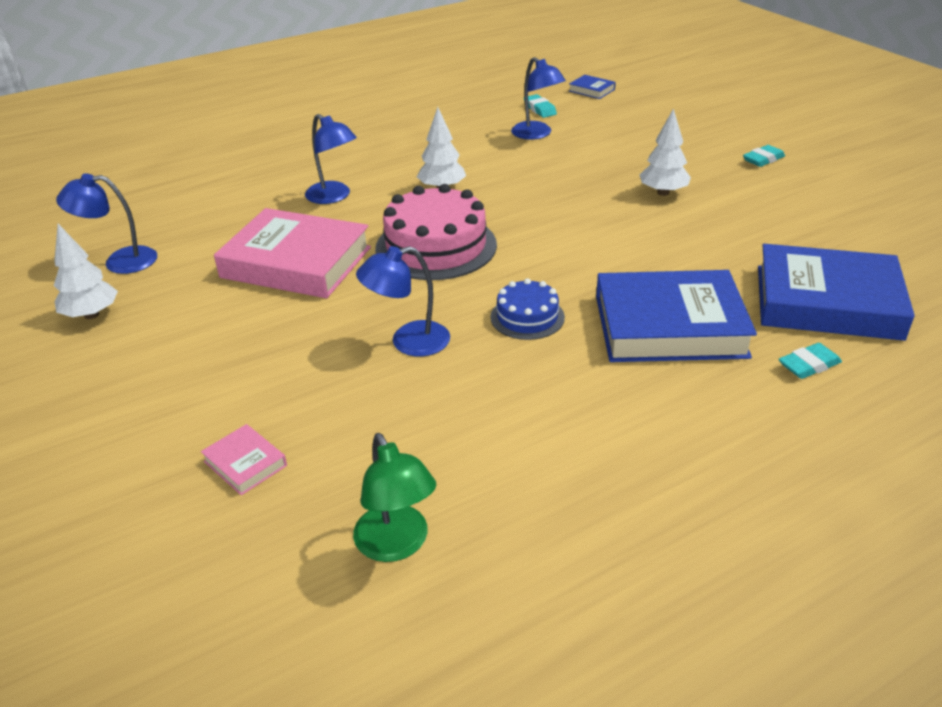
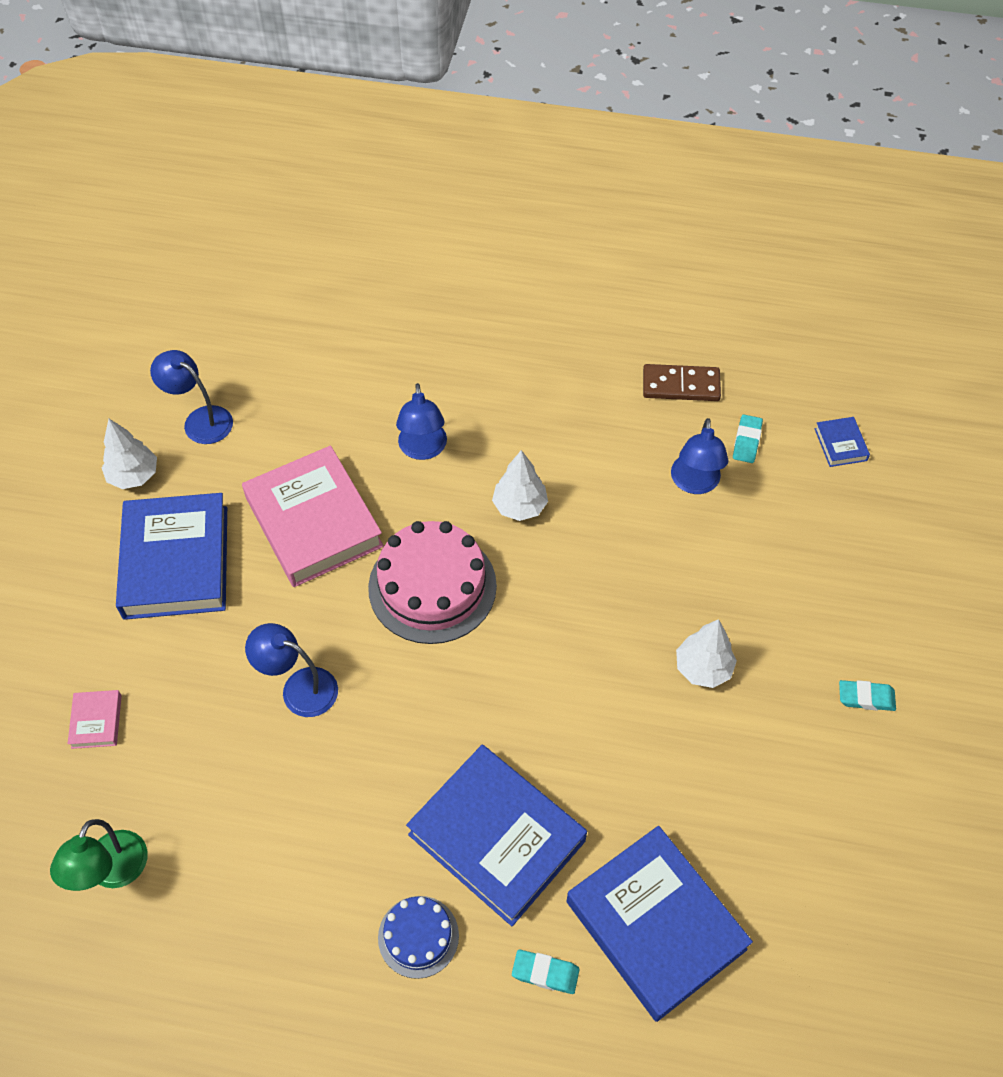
camera: 40 degrees right, 20 degrees up
blue cake [491,278,565,340] -> blue cake moved to [378,896,459,979]
none -> blue book [116,493,227,620]
none -> brown domino [643,364,721,401]

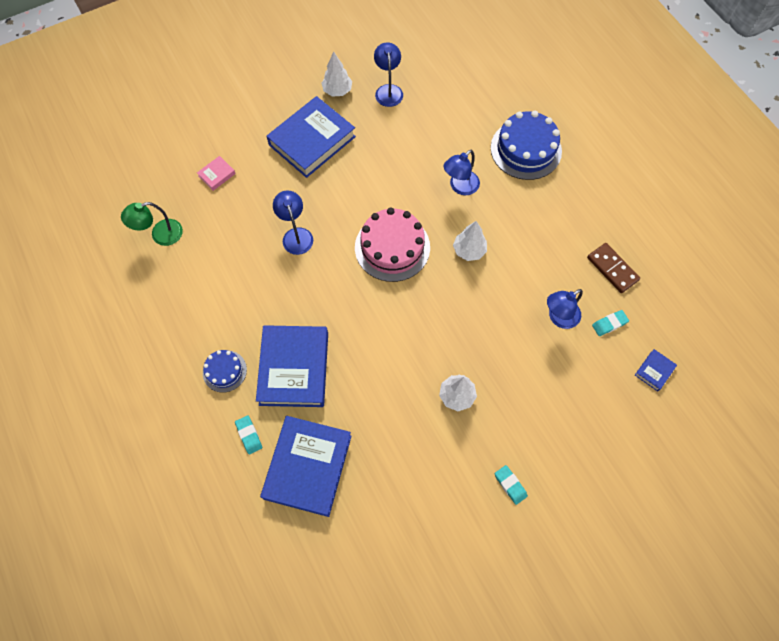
camera: 50 degrees right, 10 degrees up
pink book [242,446,384,587] -> none
none -> blue cake [491,111,562,180]

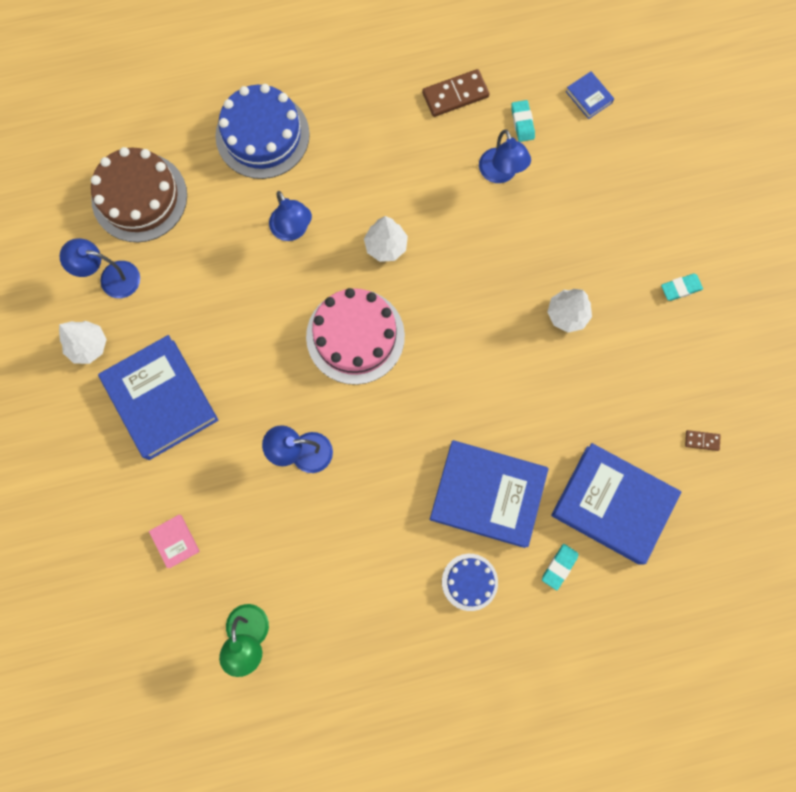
camera: 75 degrees left, 10 degrees up
turquoise eraser [235,415,262,454] -> turquoise eraser turned 45 degrees counterclockwise [542,544,579,590]
none -> brown cake [91,147,187,242]
none -> brown domino [685,430,721,451]

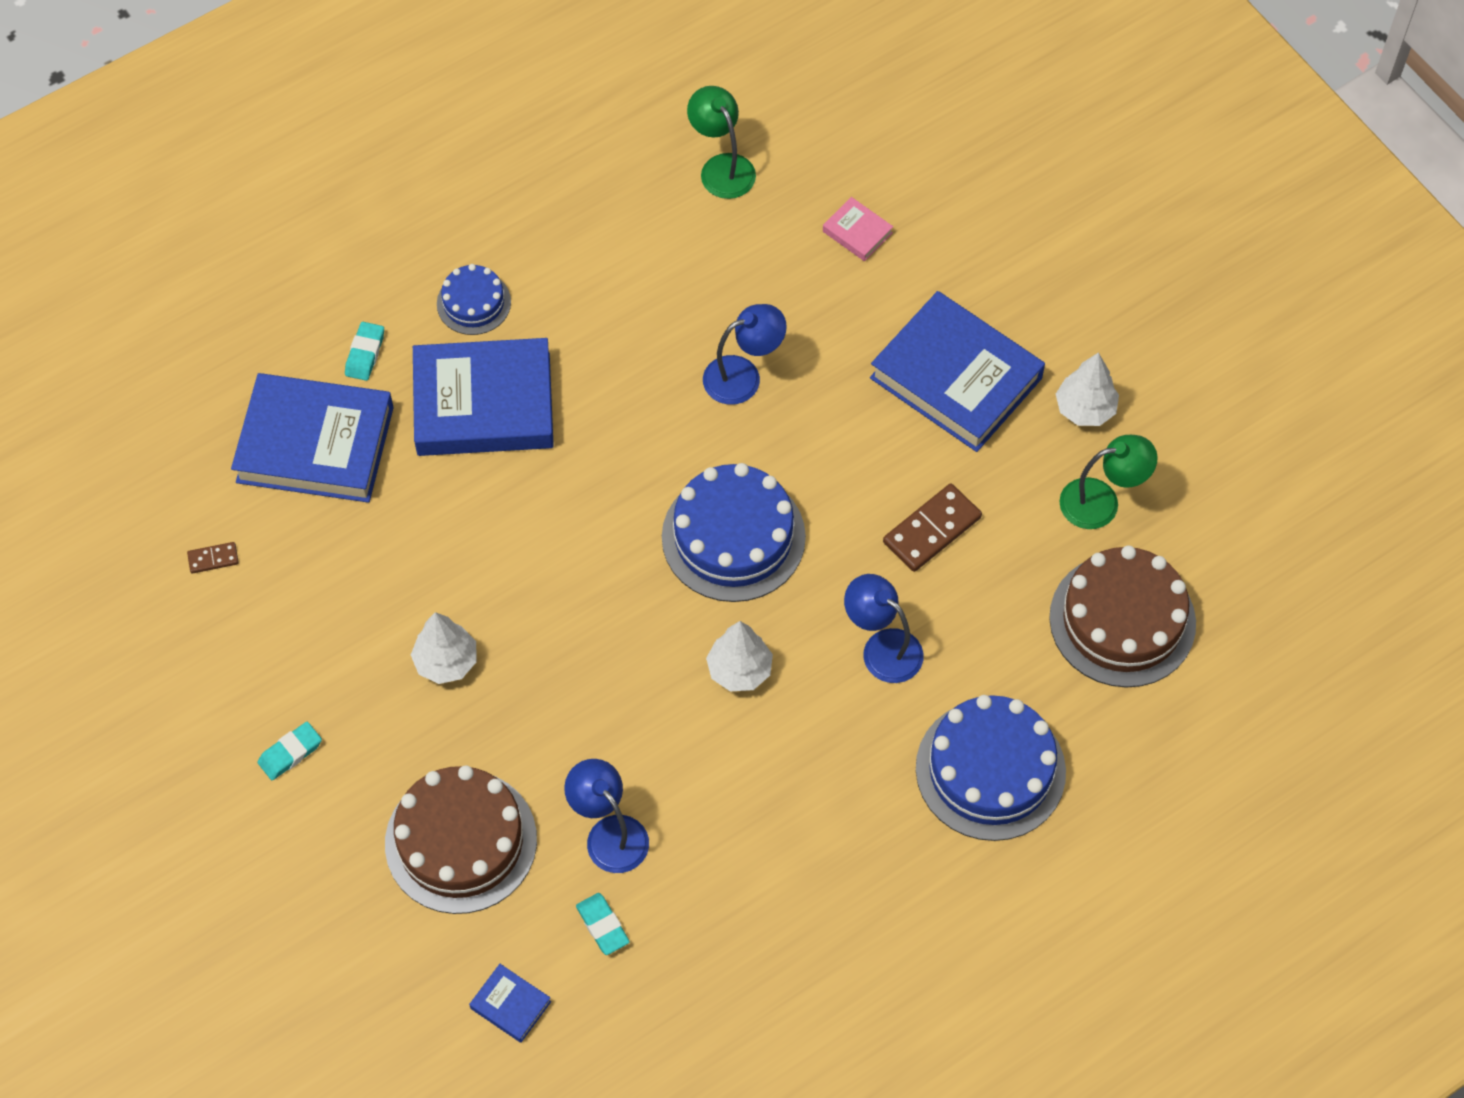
camera: 160 degrees right, 15 degrees down
blue lamp [59,238,140,298] -> green lamp [1059,435,1158,529]
pink cake [306,288,405,385] -> blue cake [662,463,806,602]
brown domino [422,69,489,117] -> brown domino moved to [883,484,982,572]
none -> brown cake [385,765,537,914]

